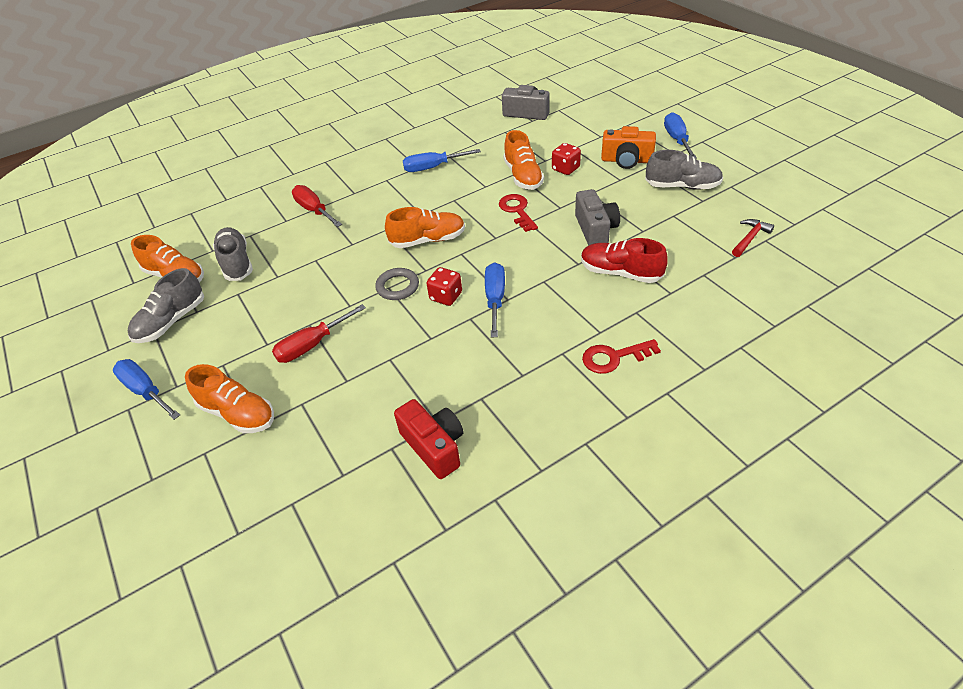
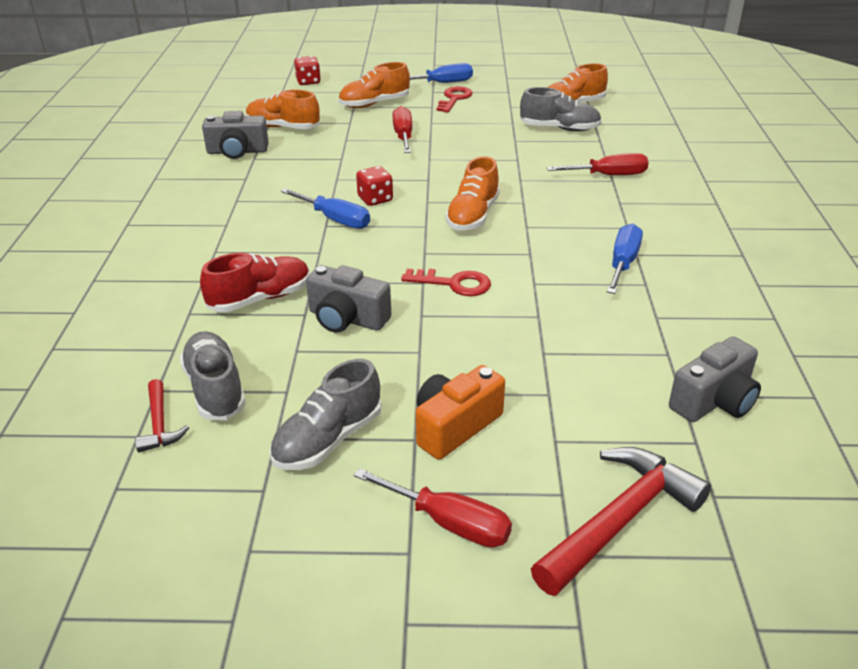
camera: 120 degrees right, 10 degrees down
grey shoe [128,268,204,343] -> grey shoe moved to [180,331,246,420]
grey ring [375,268,419,300] -> none
red camera [394,399,463,479] -> grey camera [202,111,269,159]
orange shoe [503,130,544,190] -> orange shoe moved to [246,90,320,129]
red dice [552,143,581,175] -> red dice moved to [294,56,321,85]
red key [582,339,661,374] -> red key moved to [437,86,473,113]
blue screwdriver [664,112,697,159] -> red screwdriver [354,468,512,548]
none -> red hammer [531,447,711,596]

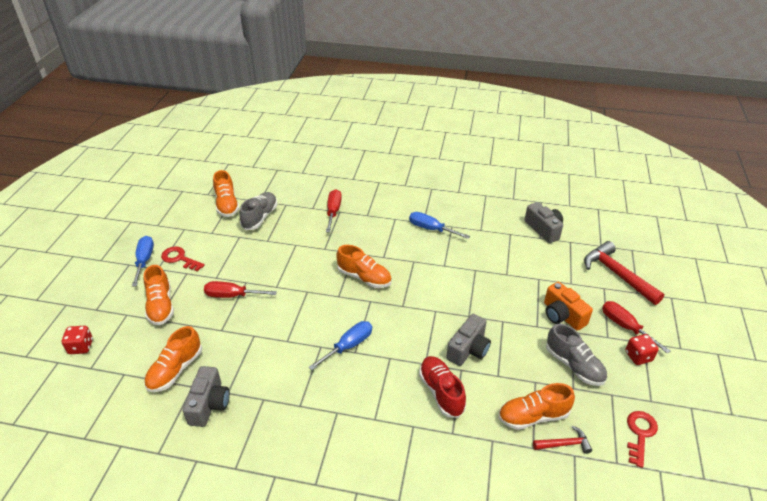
camera: 80 degrees left, 5 degrees up
grey shoe [180,331,246,420] -> orange shoe [498,383,575,430]
red screwdriver [354,468,512,548] -> red screwdriver turned 75 degrees counterclockwise [602,301,670,354]
red dice [356,166,393,206] -> red dice moved to [625,334,659,365]
red key [401,269,491,296] -> red key moved to [627,411,658,468]

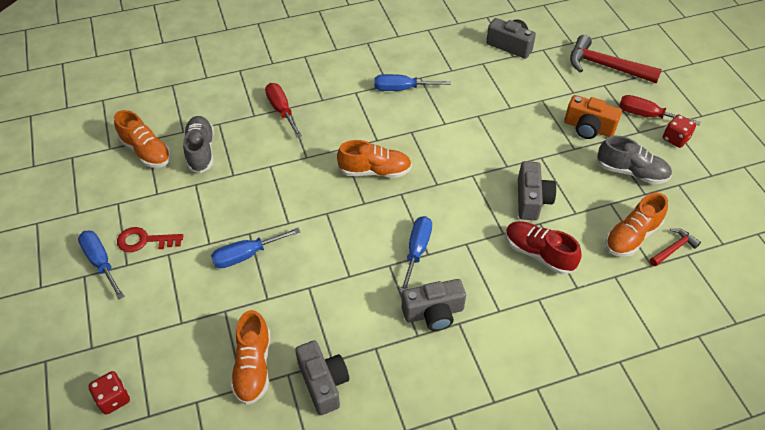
camera: 30 degrees left, 10 degrees up
orange shoe [143,265,174,325] -> none
red screwdriver [204,281,277,298] -> blue screwdriver [211,227,301,268]
red key [627,411,658,468] -> none
none -> grey camera [402,279,466,331]

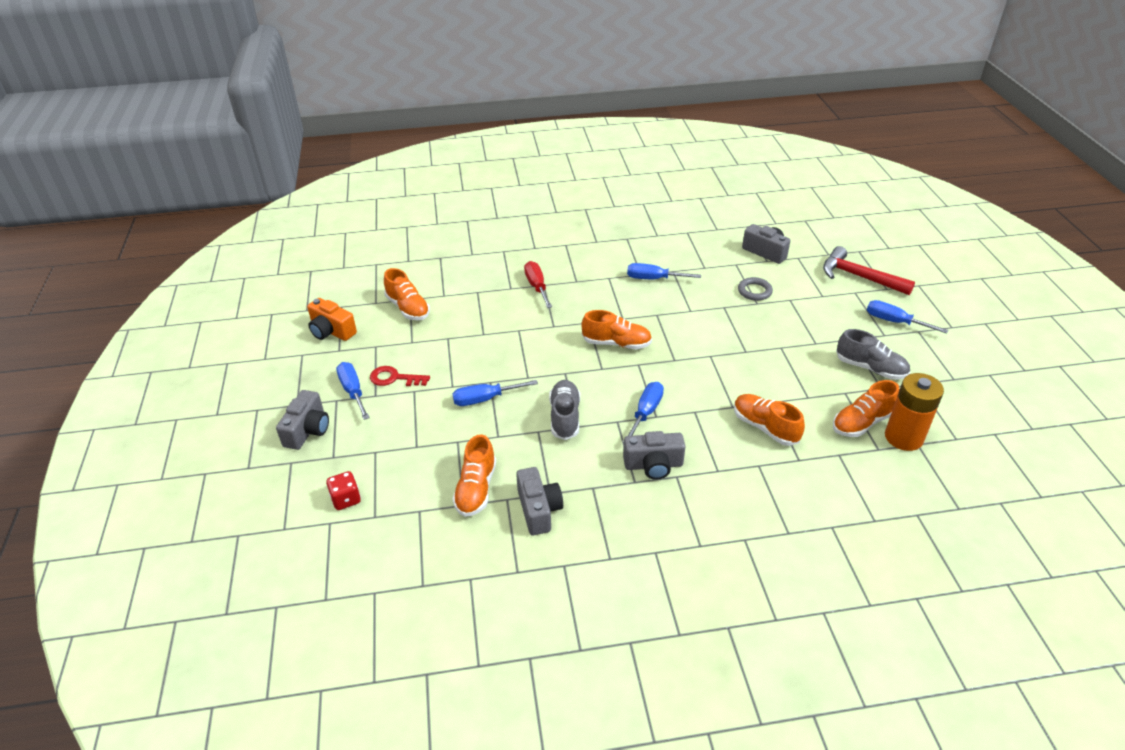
camera: 10 degrees right, 10 degrees down
grey shoe [183,116,214,173] -> grey shoe moved to [549,380,580,440]
red shoe [505,221,582,275] -> orange shoe [734,394,805,446]
grey camera [518,161,556,220] -> grey camera moved to [276,390,329,450]
orange camera [564,95,622,139] -> orange camera moved to [307,298,357,341]
red screwdriver [619,95,701,126] -> blue screwdriver [867,300,948,334]
red hammer [650,228,701,266] -> orange battery [885,373,944,451]
red dice [663,115,696,148] -> none
none -> grey ring [738,277,773,301]

